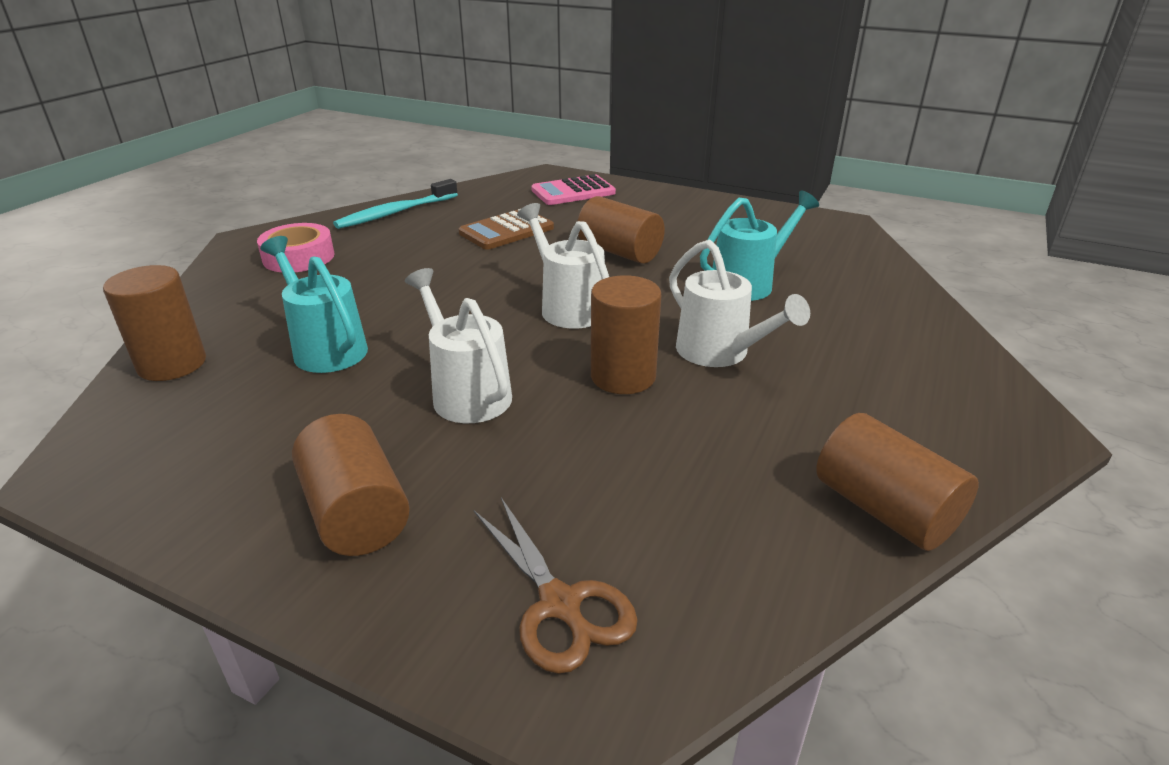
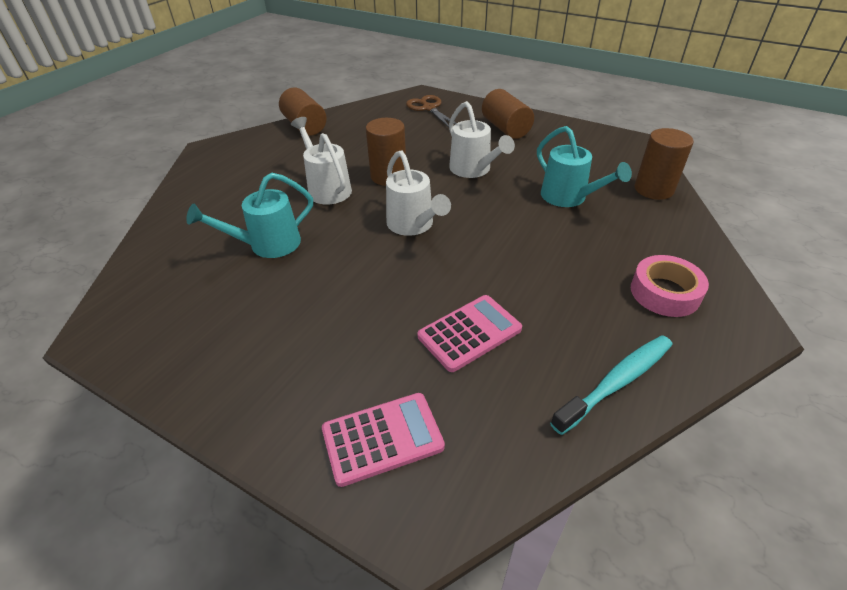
camera: 175 degrees left, 10 degrees up
brown calculator [459,209,554,250] -> pink calculator [418,295,522,372]
brown cylinder [578,196,665,264] -> none

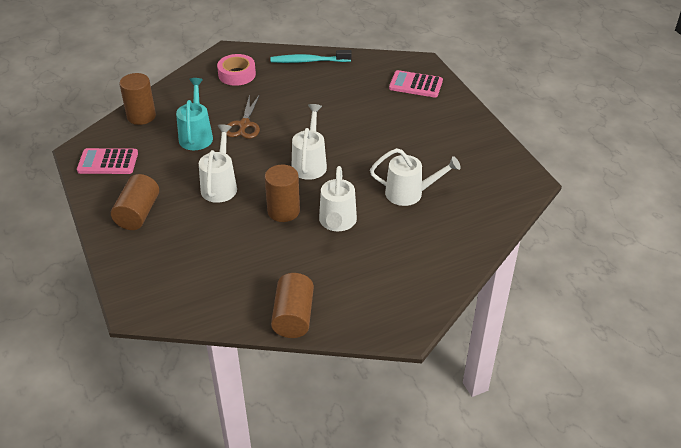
camera: 145 degrees left, 0 degrees up
turquoise watering can [186,173,313,258] -> white watering can [370,148,461,206]
brown scissors [406,95,457,127] -> brown scissors moved to [227,94,260,139]
pink calculator [418,295,522,372] -> pink calculator moved to [77,148,138,174]

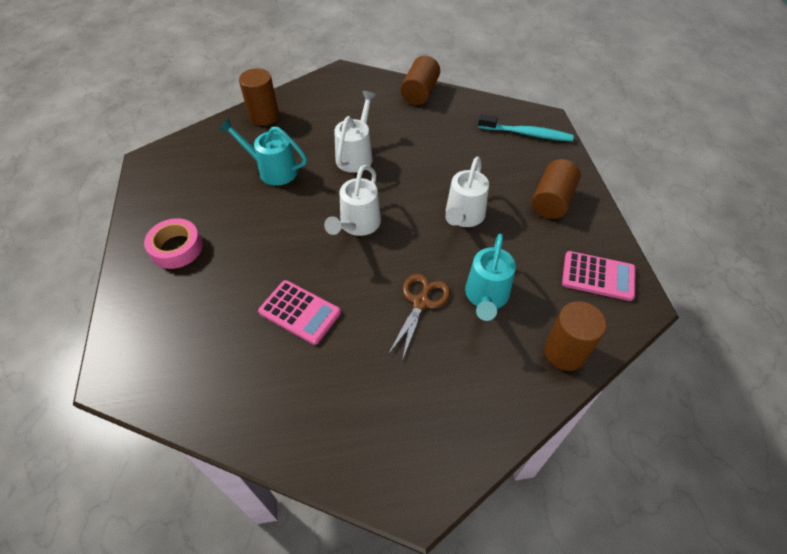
camera: 165 degrees left, 10 degrees up
pink tape [217,54,256,86] -> pink tape moved to [144,218,203,269]
brown cylinder [265,165,300,222] -> brown cylinder moved to [239,68,279,126]
turquoise toothbrush [270,50,352,63] -> turquoise toothbrush moved to [478,115,574,142]
white watering can [370,148,461,206] -> turquoise watering can [219,118,307,186]
pink calculator [389,70,443,98] -> pink calculator moved to [258,280,341,345]

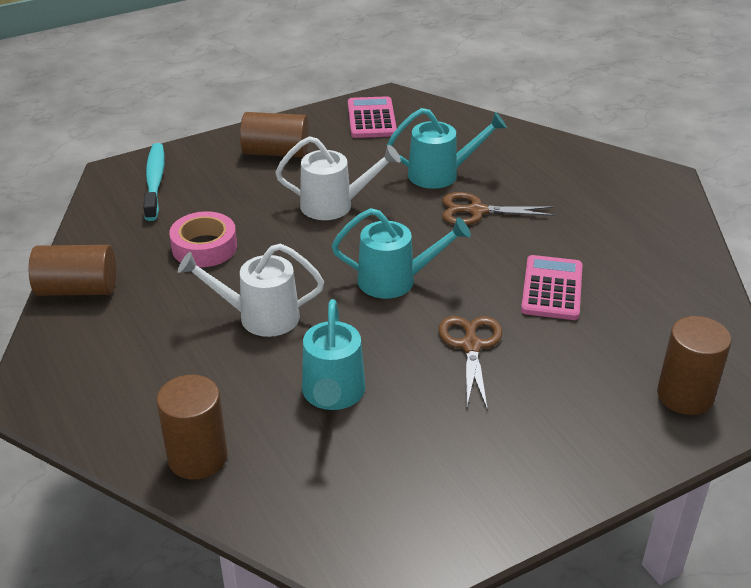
camera: 110 degrees left, 15 degrees down
pink tape [144,218,203,269] -> pink tape moved to [169,211,237,267]
white watering can [324,165,381,236] -> turquoise watering can [332,208,471,299]
brown cylinder [544,301,607,371] -> brown cylinder moved to [657,316,731,415]
none -> brown scissors [439,316,502,411]

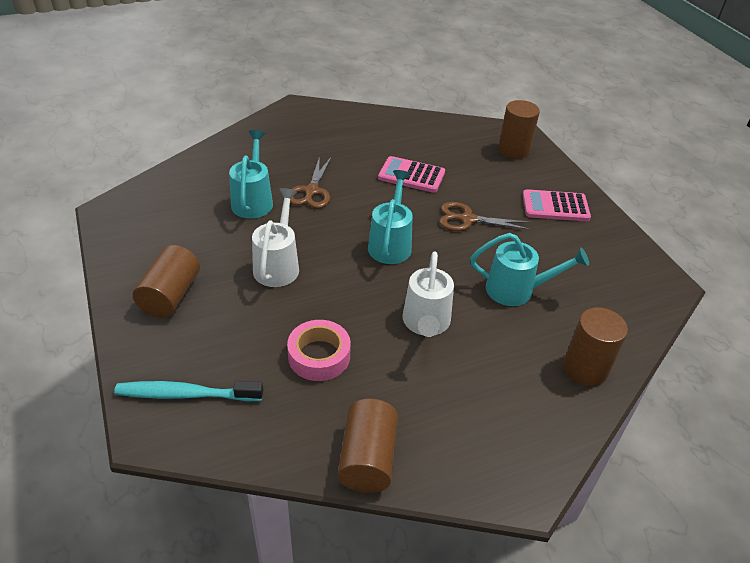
camera: 85 degrees left, 5 degrees up
pink calculator [348,96,397,138] -> pink calculator moved to [523,189,591,221]

